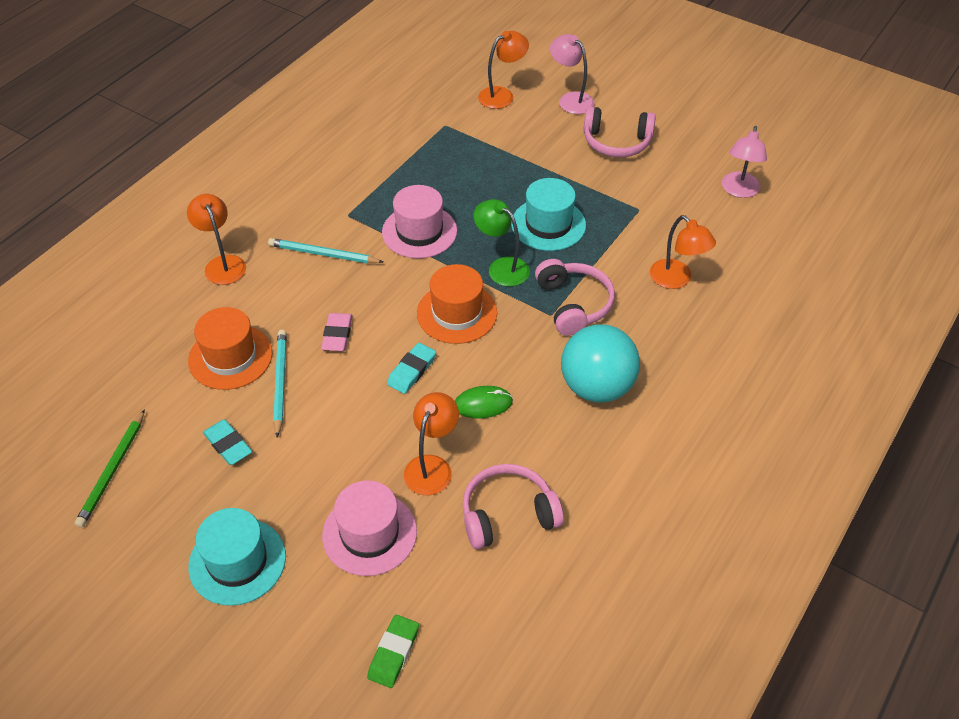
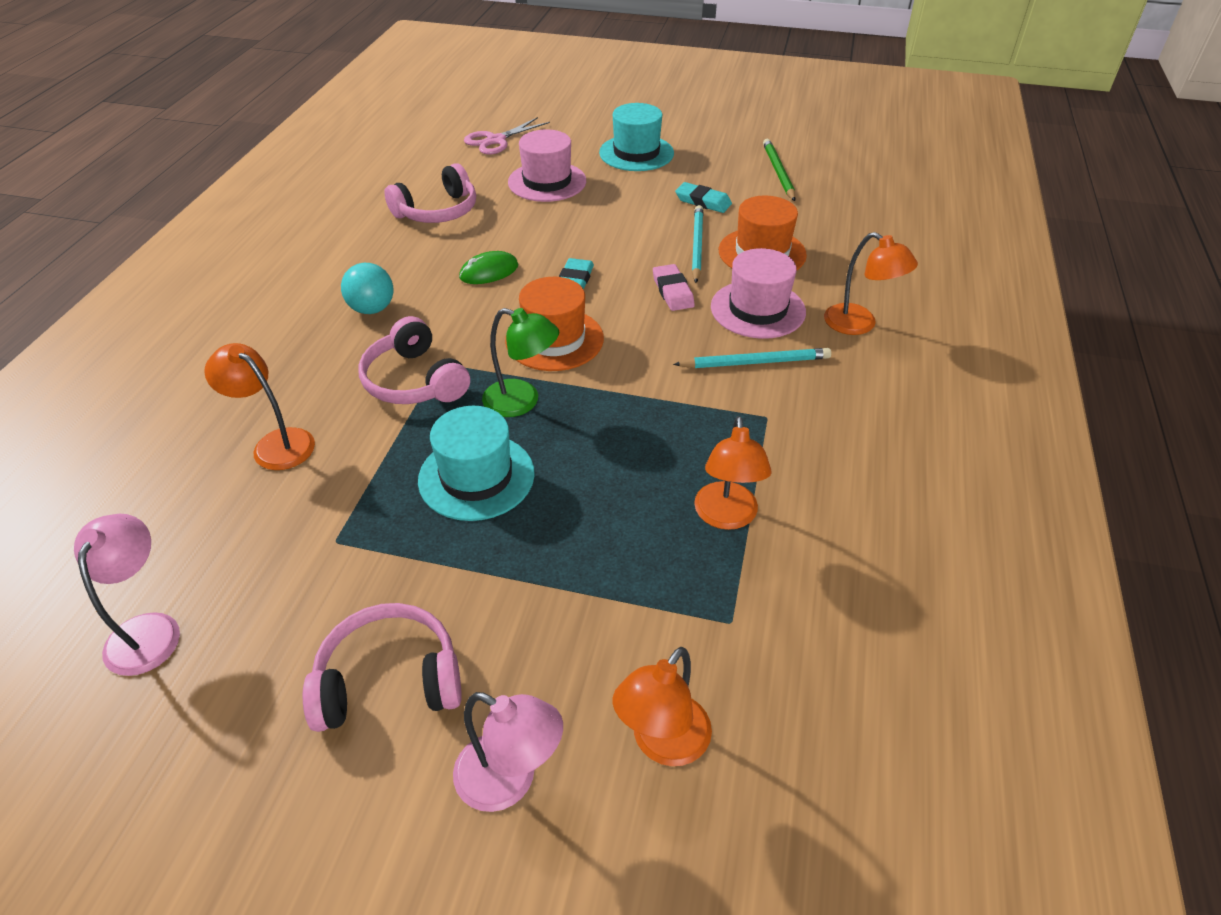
camera: 160 degrees right, 5 degrees down
turquoise pencil [273,330,287,438] -> turquoise pencil turned 150 degrees counterclockwise [692,205,704,283]
green eraser [367,615,419,688] -> pink scissors [464,117,550,155]
pink hat [382,185,457,259] -> pink hat moved to [711,248,806,339]
orange lamp [404,392,459,495] -> orange lamp moved to [694,416,771,530]
turquoise ball [561,324,640,403] -> turquoise ball [341,263,393,314], size x0.59

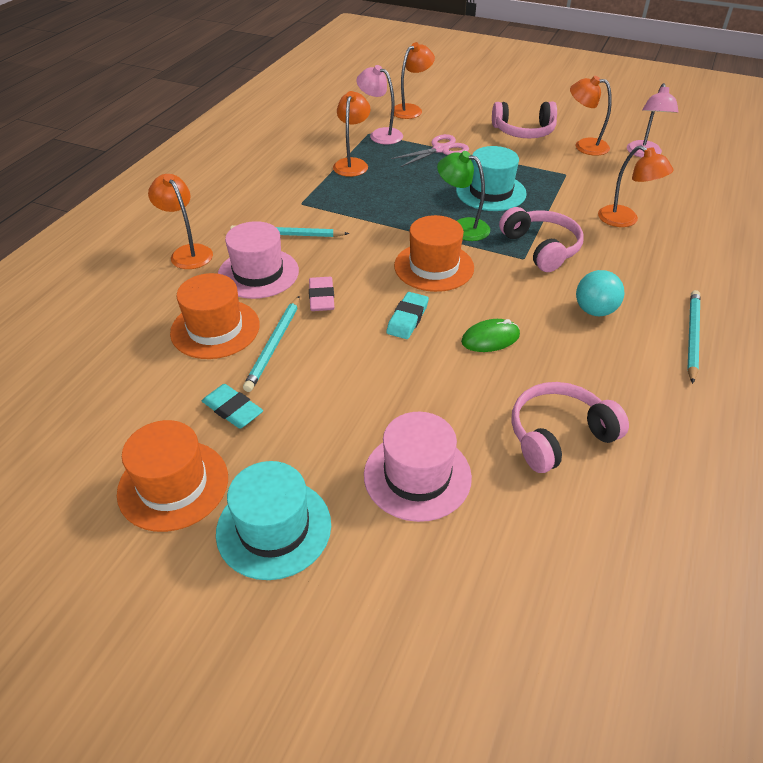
camera: 170 degrees left, 0 degrees up
pink lamp [453,692,563,812] -> pink lamp moved to [356,65,403,144]
pink scissors [464,117,550,155] -> pink scissors moved to [391,134,469,167]
green pencil [763,139,795,201] -> none
none -> orange hat [117,420,228,532]
none -> orange lamp [570,76,612,156]
none -> turquoise pencil [687,290,700,384]

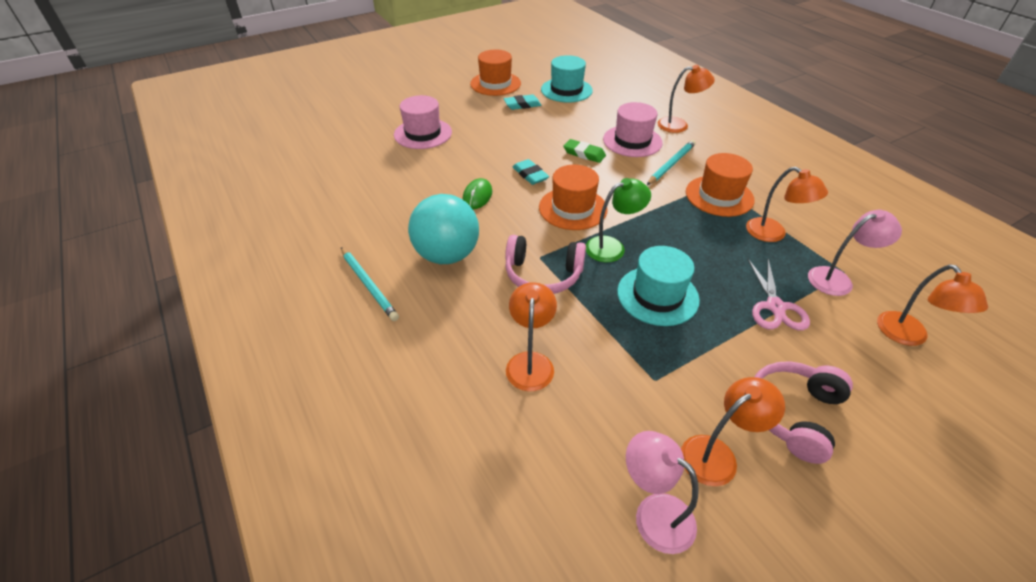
camera: 125 degrees right, 0 degrees up
orange hat [170,273,260,359] -> orange hat moved to [686,153,755,217]
turquoise hat [216,461,331,580] -> turquoise hat moved to [541,55,593,103]
turquoise pencil [243,296,300,392] -> none
pink eraser [309,277,335,311] -> green eraser [563,139,606,163]
pink headphones [512,382,629,473] -> none
turquoise ball [576,270,624,316] -> turquoise ball [408,194,479,264], size x1.70
orange lamp [598,145,674,227] -> orange lamp turned 105 degrees clockwise [506,282,557,391]

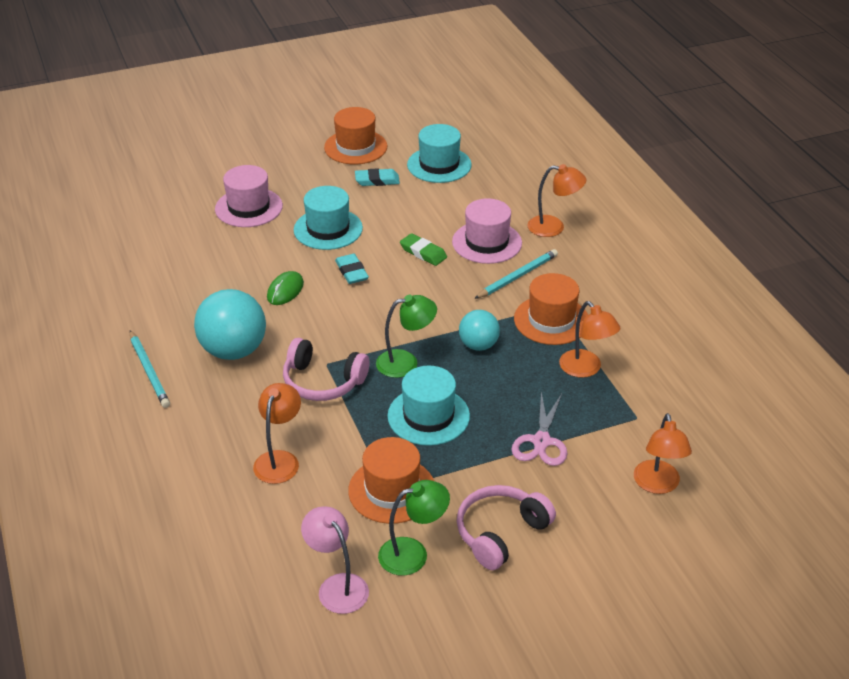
camera: 10 degrees right, 5 degrees down
orange hat [539,165,608,230] -> orange hat moved to [348,437,434,524]
orange lamp [681,377,785,486] -> green lamp [378,480,450,576]
pink lamp [808,209,902,296] -> none
none -> turquoise hat [294,186,363,250]
none -> turquoise ball [459,310,500,351]

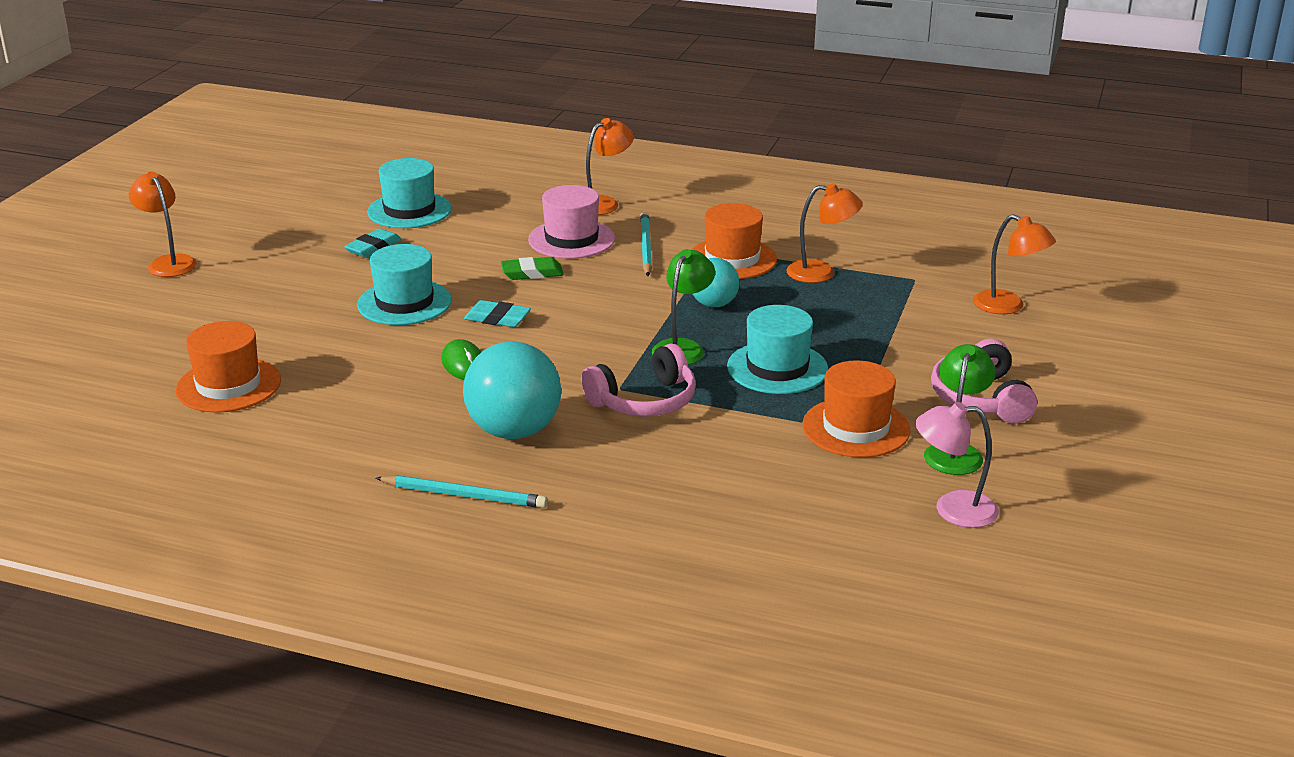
camera: 50 degrees left, 10 degrees down
pink hat [215,165,283,227] -> none
orange lamp [253,383,301,484] -> orange lamp moved to [129,172,197,277]
orange hat [324,107,387,164] -> orange hat moved to [176,321,281,413]
pink scissors [511,392,567,466] -> none

